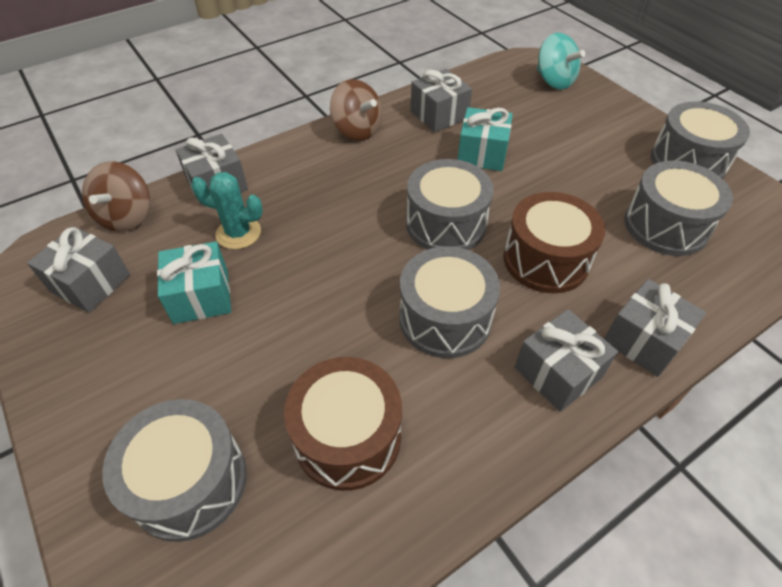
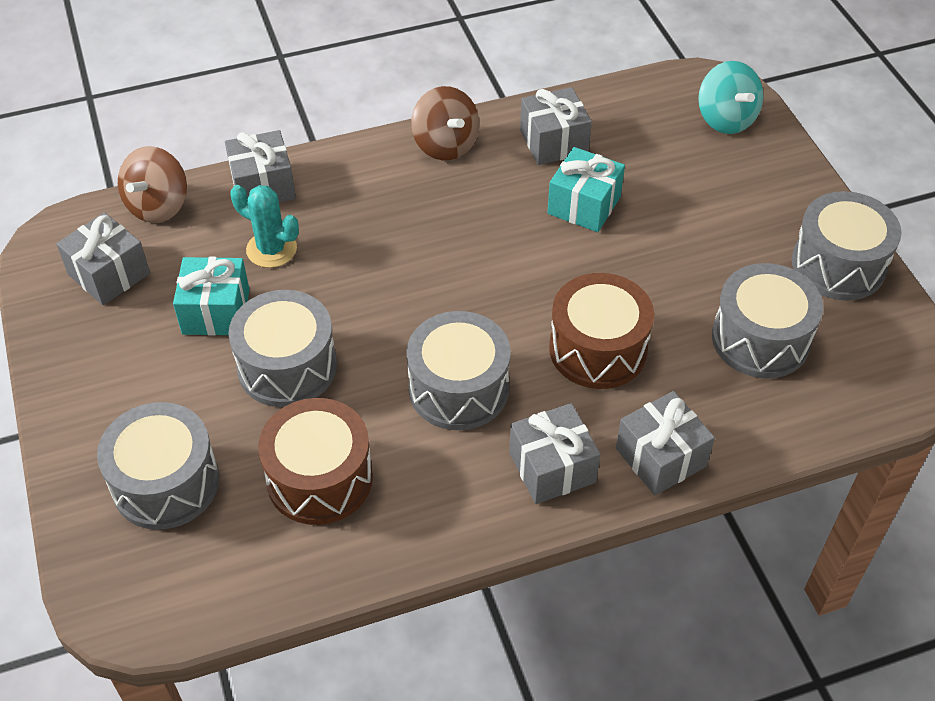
camera: 15 degrees right, 0 degrees up
grey drum [406,159,494,250] -> grey drum moved to [228,290,337,407]

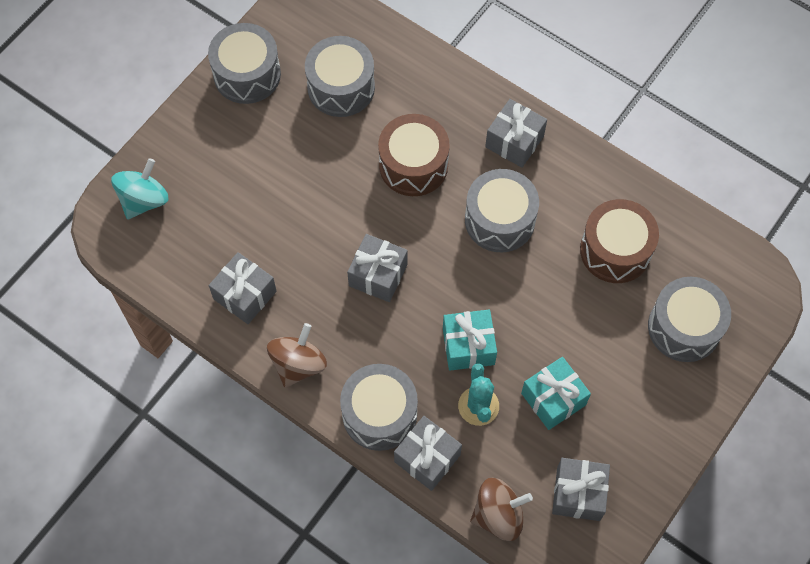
camera: 125 degrees left, 15 degrees up
grey drum [228,290,337,407] -> grey drum moved to [340,364,418,451]
turquoise gift [547,147,625,232] -> turquoise gift moved to [443,309,497,371]
grey gift [616,391,715,495] -> grey gift moved to [347,234,408,302]

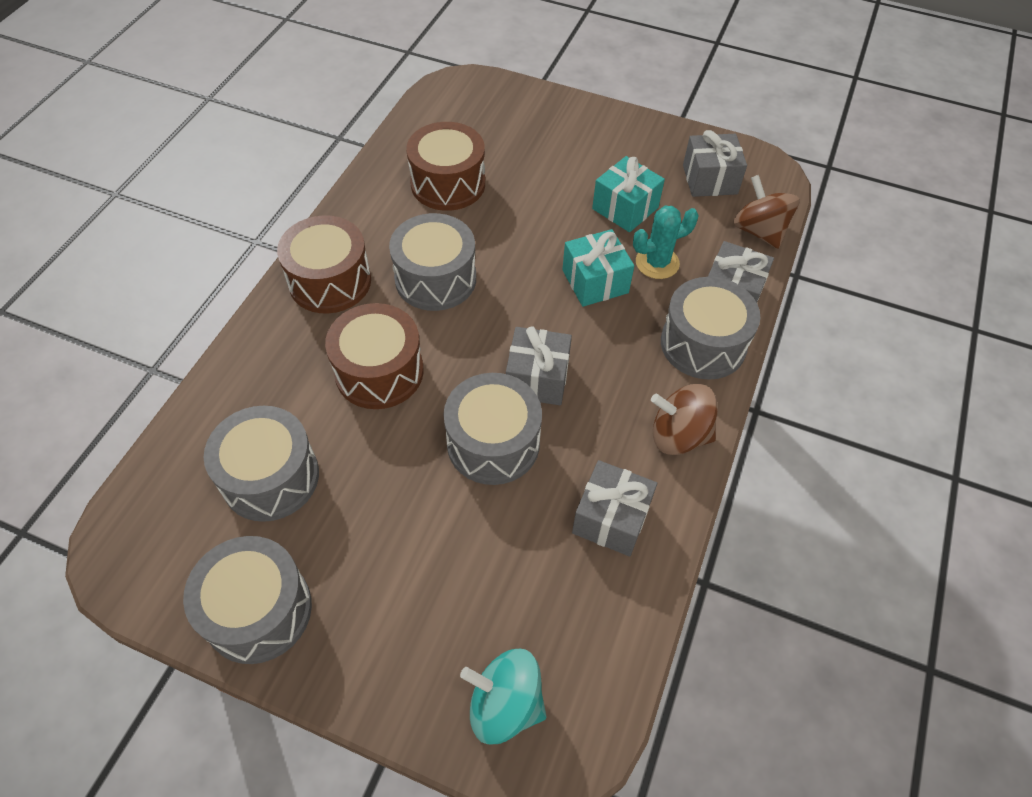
camera: 105 degrees left, 10 degrees down
grey gift [485,99,547,168] -> brown drum [277,215,371,313]
grey drum [648,277,731,362] -> grey drum moved to [443,373,542,485]

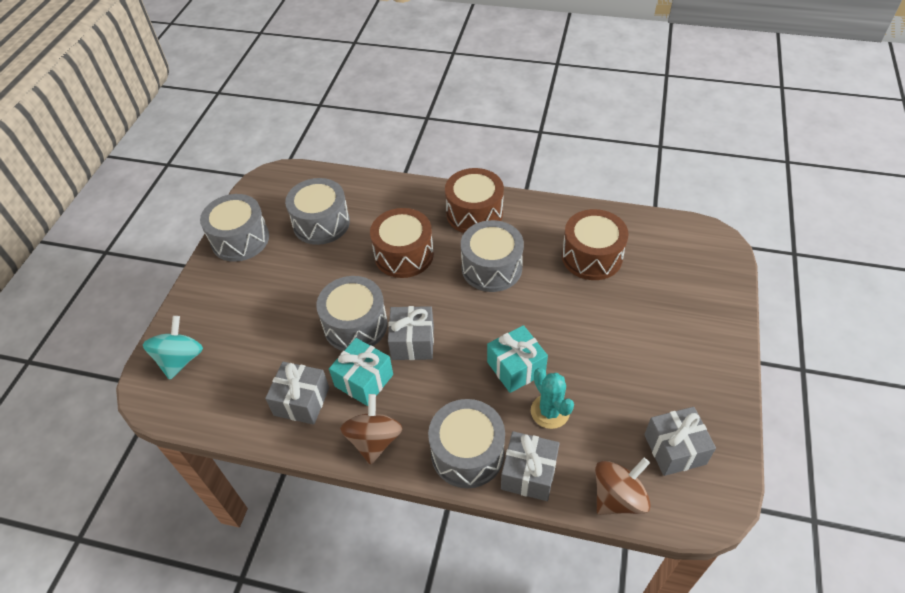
camera: 85 degrees right, 5 degrees down
turquoise gift [592,156,665,232] -> turquoise gift moved to [329,338,393,406]

